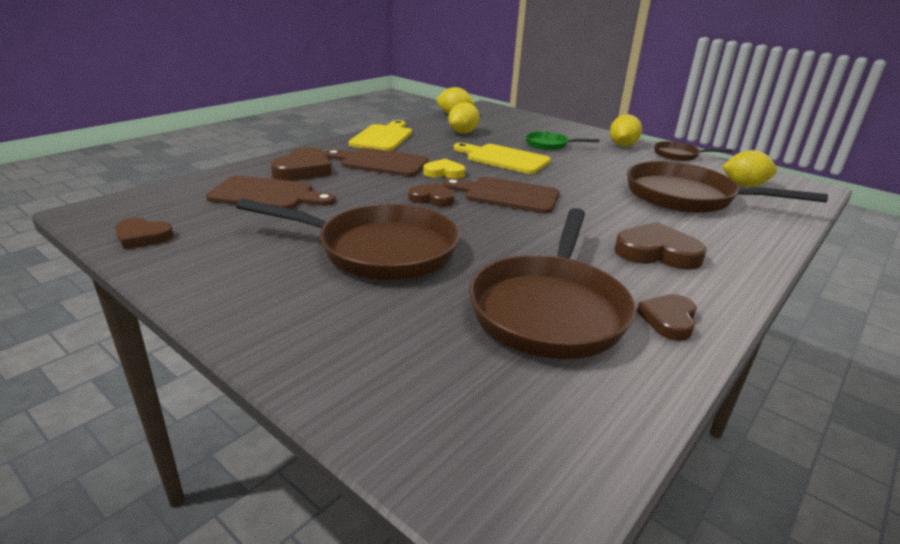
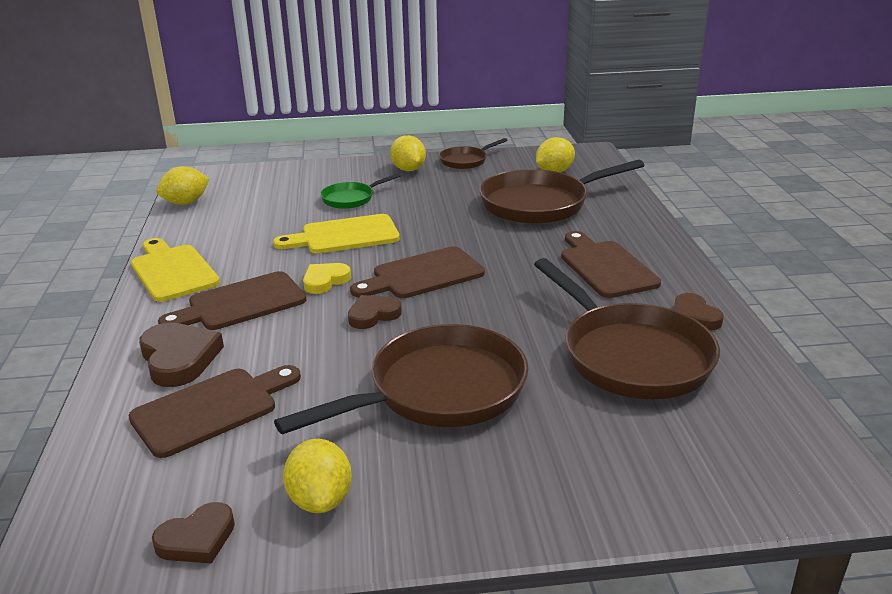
camera: 45 degrees left, 0 degrees up
yellow lemon [448,102,480,134] -> yellow lemon moved to [283,439,352,513]
brown heart [614,222,706,270] -> brown cutting board [561,231,661,298]

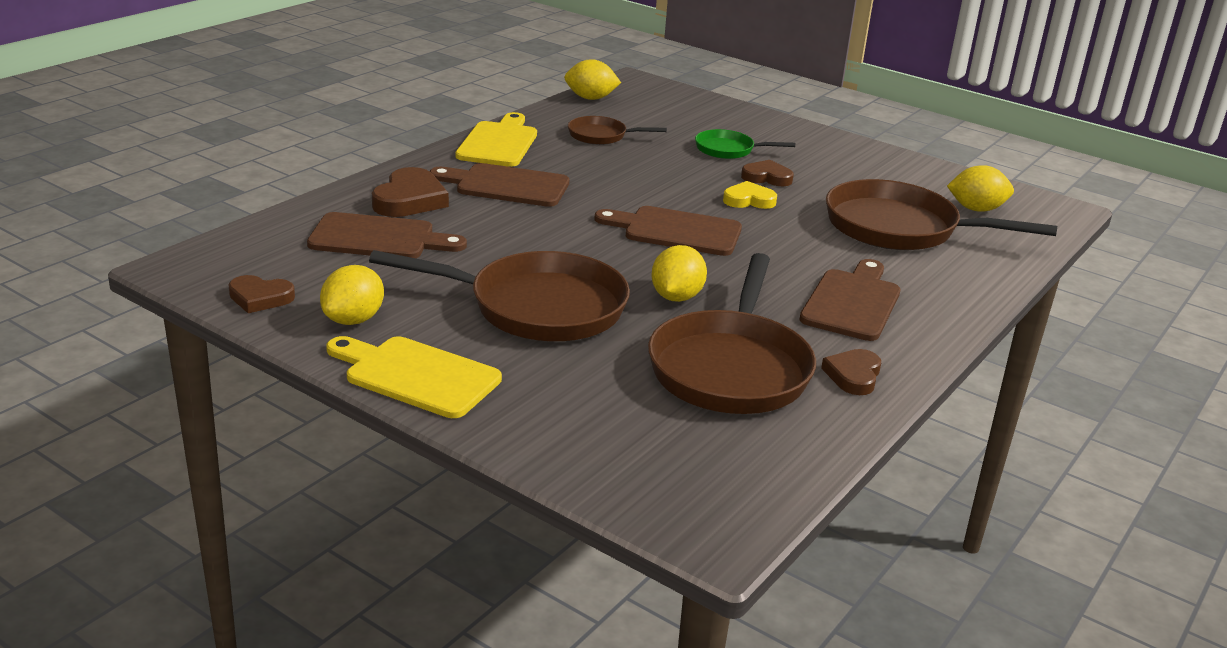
camera: 40 degrees right, 0 degrees up
yellow cutting board [273,214,400,253] -> yellow cutting board moved to [326,336,502,418]
yellow heart [303,263,351,294] -> yellow heart moved to [723,181,777,209]
brown heart [348,295,402,329] -> brown heart moved to [741,160,794,186]
yellow lemon [390,135,426,171] -> yellow lemon moved to [651,245,707,302]
brown pan [439,138,508,169] -> brown pan moved to [568,116,667,145]

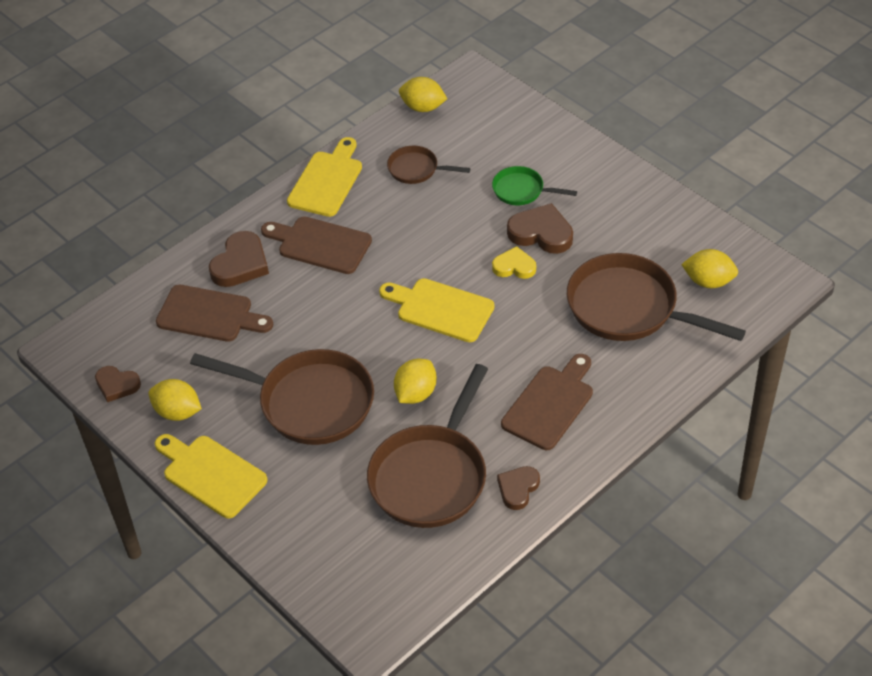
camera: 15 degrees right, 20 degrees up
yellow lemon [320,265,384,325] -> yellow lemon turned 75 degrees clockwise [148,379,202,421]
brown cutting board [594,206,742,256] -> yellow cutting board [379,278,494,342]
brown heart [741,160,794,186] -> brown heart [507,203,573,254], size x1.55

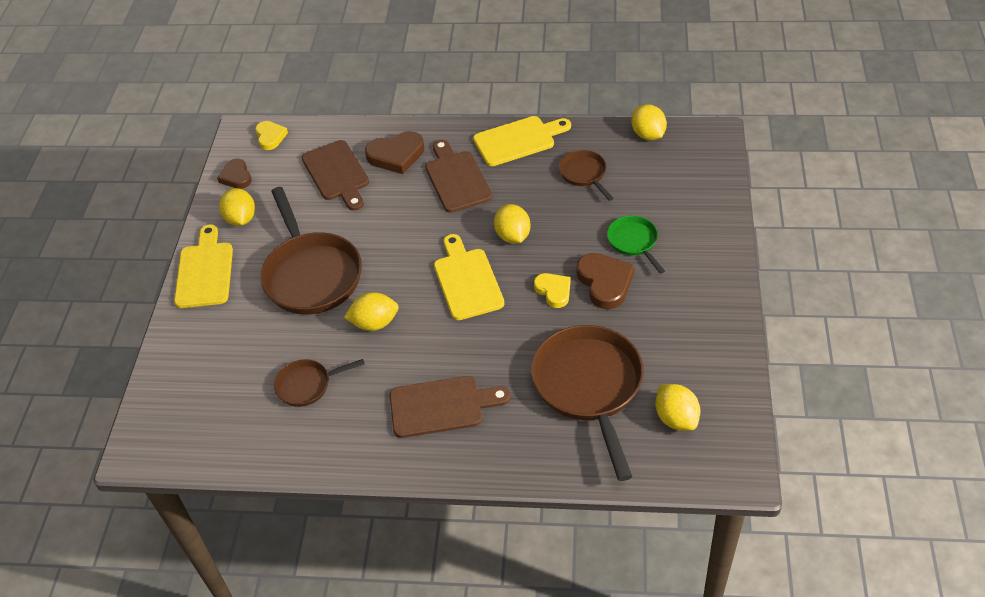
camera: 50 degrees right, 0 degrees up
brown pan [367,364,488,528] -> brown pan [274,359,365,407], size x0.50
brown heart [497,466,540,510] -> none
none -> yellow heart [255,121,288,150]
none -> yellow lemon [494,204,530,244]

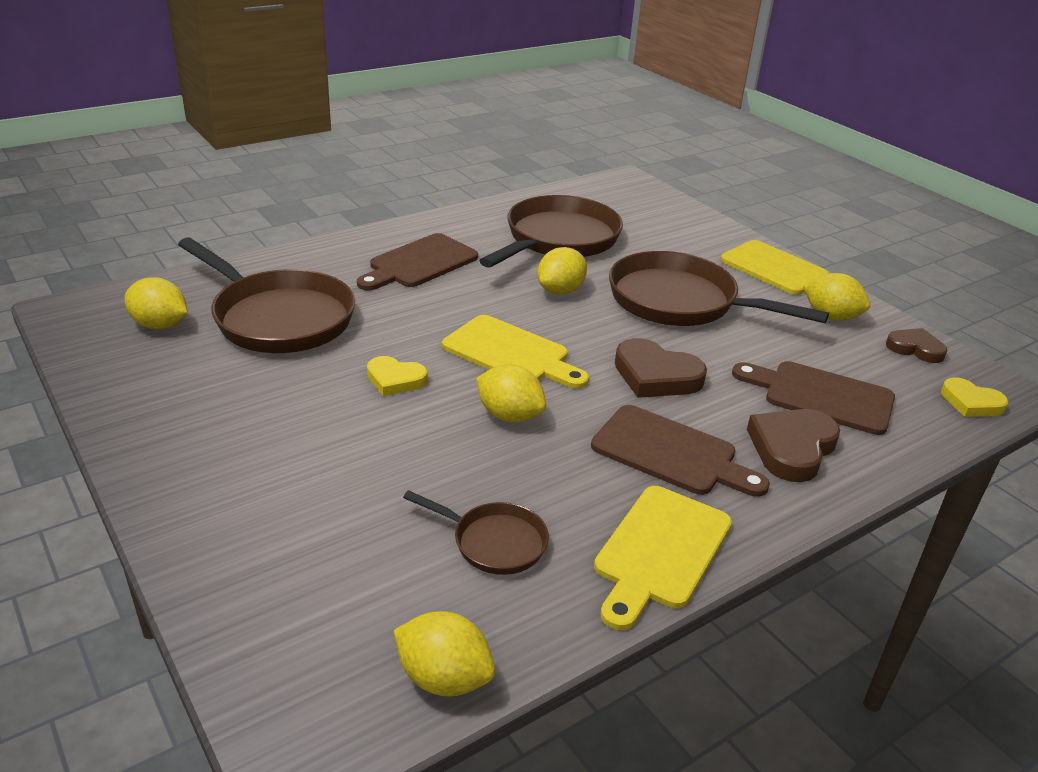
camera: 135 degrees right, 15 degrees down
brown pan [274,359,365,407] -> brown pan [479,195,623,268], size x1.99
brown heart [577,253,635,309] -> brown heart moved to [615,338,707,398]
green pan [607,216,665,274] -> none

